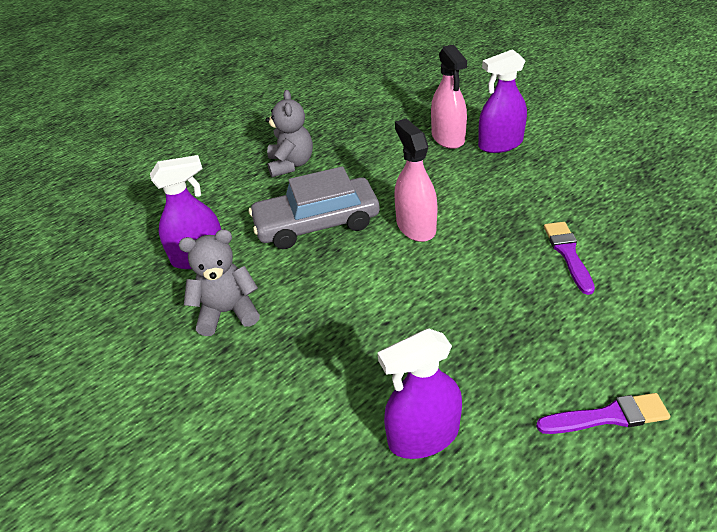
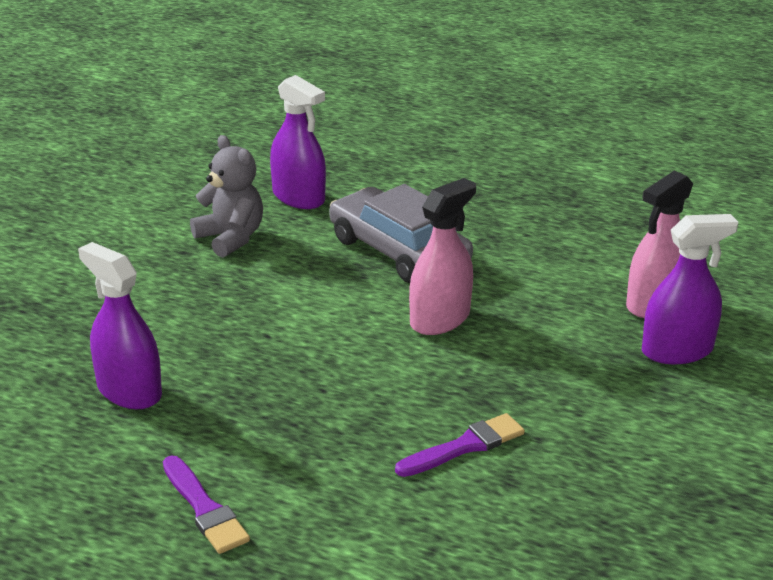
camera: 60 degrees right, 10 degrees down
grey teddy bear [266,90,313,177] -> none
purple spray bottle [478,49,527,153] -> purple spray bottle turned 120 degrees clockwise [642,214,738,364]

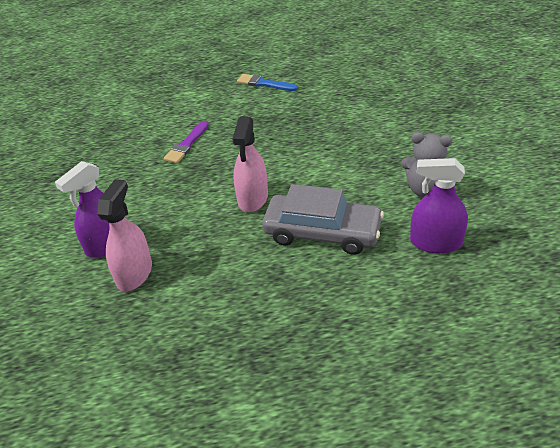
camera: 150 degrees right, 10 degrees up
purple spray bottle [78,242,162,409] -> none
purple brush [163,456,250,554] -> blue brush [237,74,298,91]

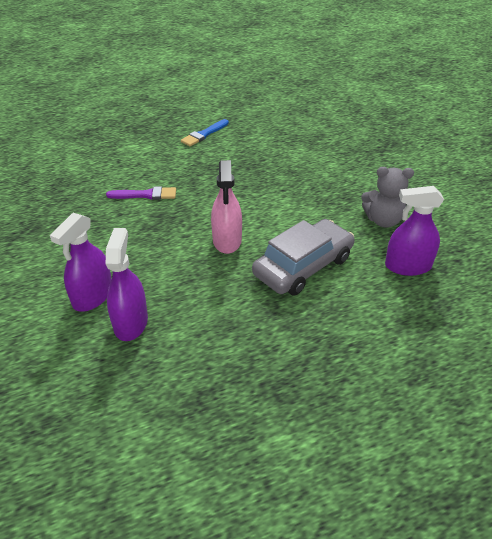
camera: 15 degrees left, 0 degrees up
pink spray bottle [97,179,152,291] -> purple spray bottle [106,228,148,341]
purple brush [164,121,209,163] -> purple brush turned 105 degrees counterclockwise [106,186,176,200]
blue brush [237,74,298,91] -> blue brush turned 60 degrees counterclockwise [181,119,229,146]
grey car [262,184,384,255] -> grey car turned 45 degrees counterclockwise [252,219,354,296]

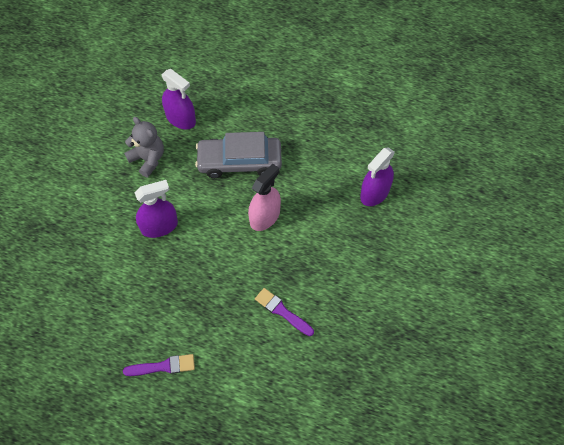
camera: 140 degrees left, 20 degrees up
purple spray bottle [50,213,111,311] -> purple spray bottle moved to [135,180,178,238]
blue brush [181,119,229,146] -> purple brush [123,354,195,376]

